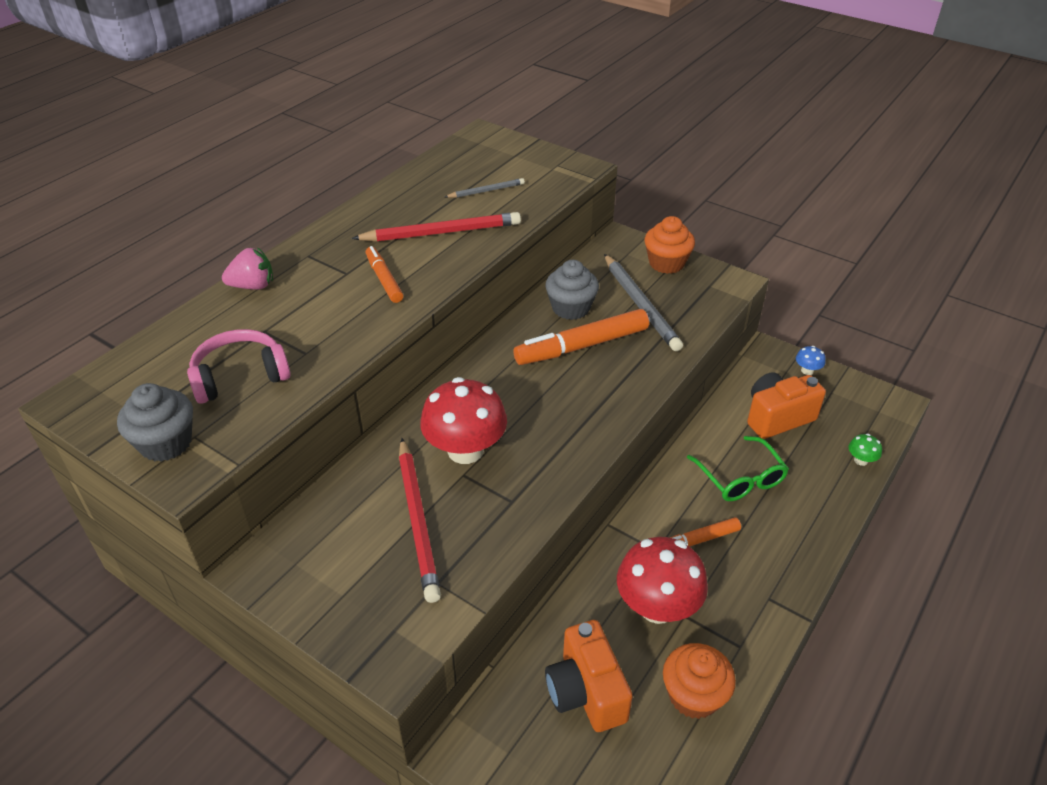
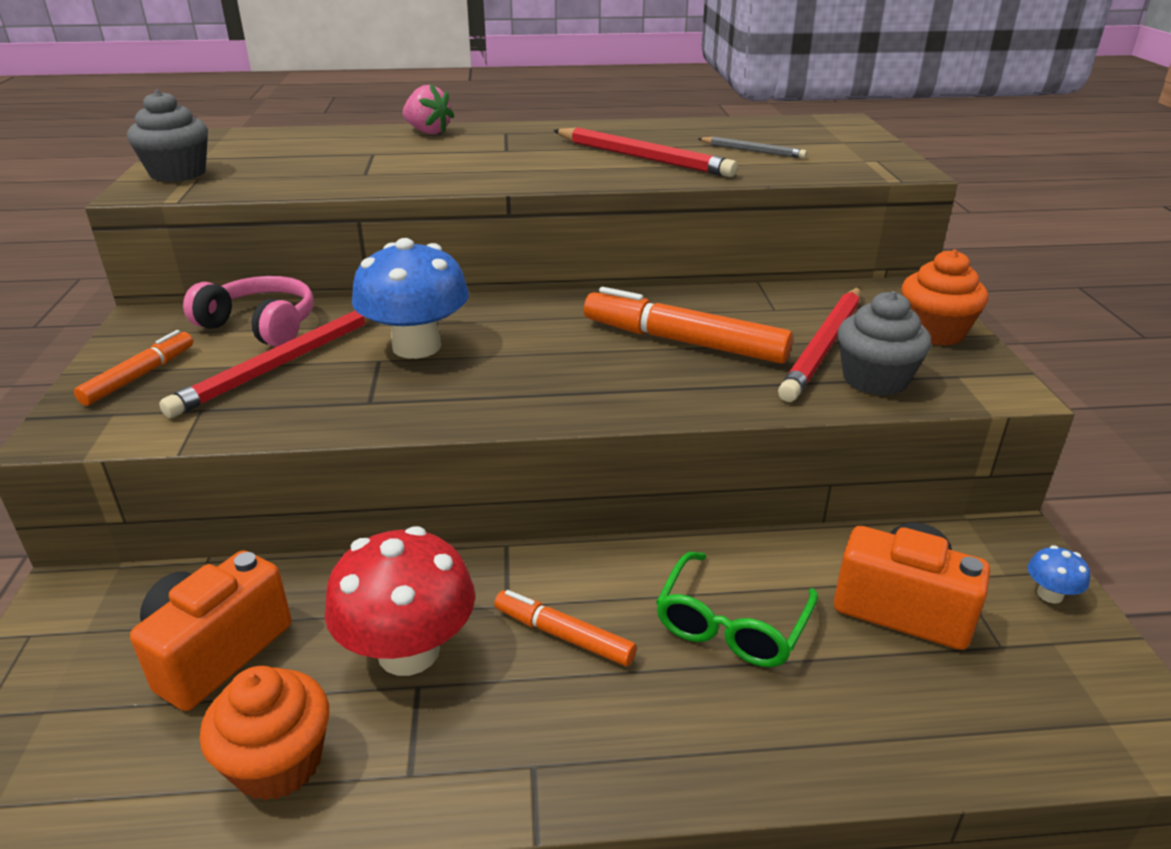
camera: 50 degrees right, 10 degrees down
pink headphones [187,329,291,404] -> pink headphones moved to [183,276,314,347]
orange marker [366,246,403,303] -> orange marker moved to [74,330,193,406]
red mushroom [420,377,507,464] -> blue mushroom [352,238,469,359]
grey cupcake [545,260,599,320] -> grey cupcake moved to [838,291,931,396]
grey pencil [604,254,683,351] -> red pencil [778,287,860,402]
green mushroom [849,434,882,466] -> none

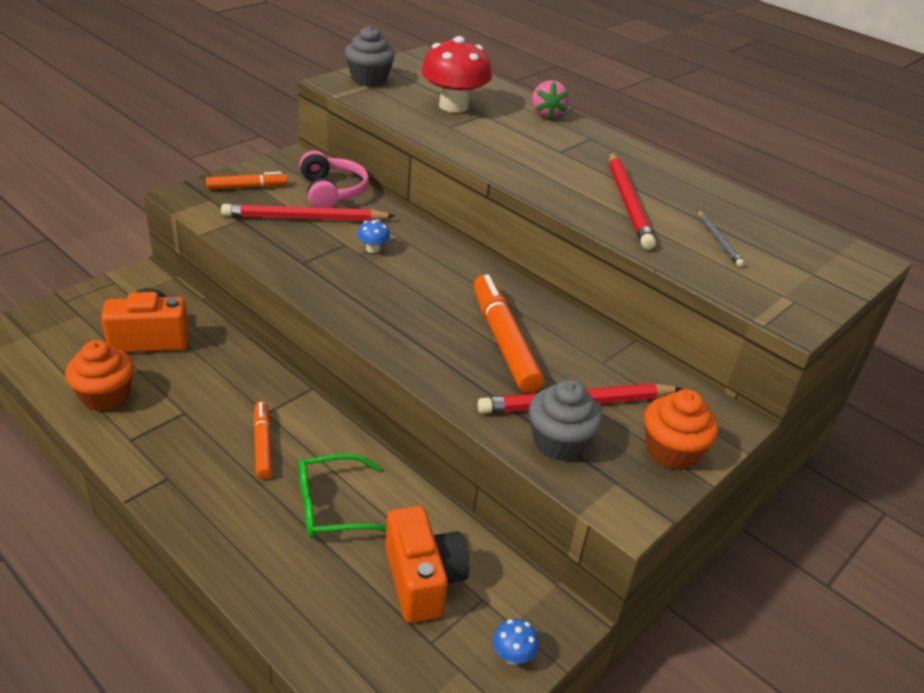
camera: 45 degrees right, 5 degrees up
red mushroom [325,526,475,676] -> red mushroom moved to [421,36,491,113]
blue mushroom [352,238,469,359] -> blue mushroom [357,220,390,253], size x0.42

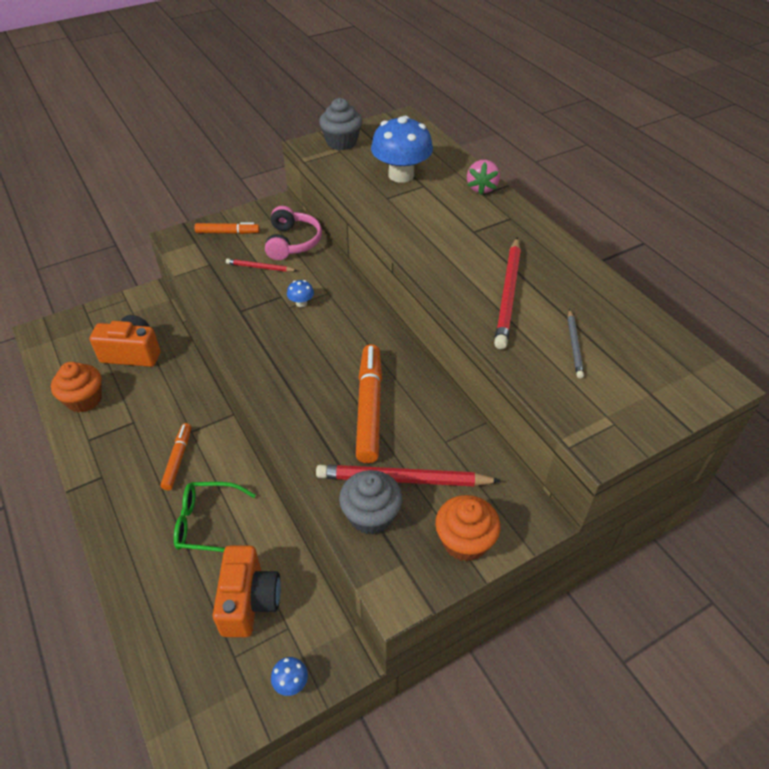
camera: 20 degrees right, 10 degrees up
red pencil [221,204,395,221] -> red pencil [226,259,297,272], size x0.53
red mushroom [421,36,491,113] -> blue mushroom [371,116,433,183]

